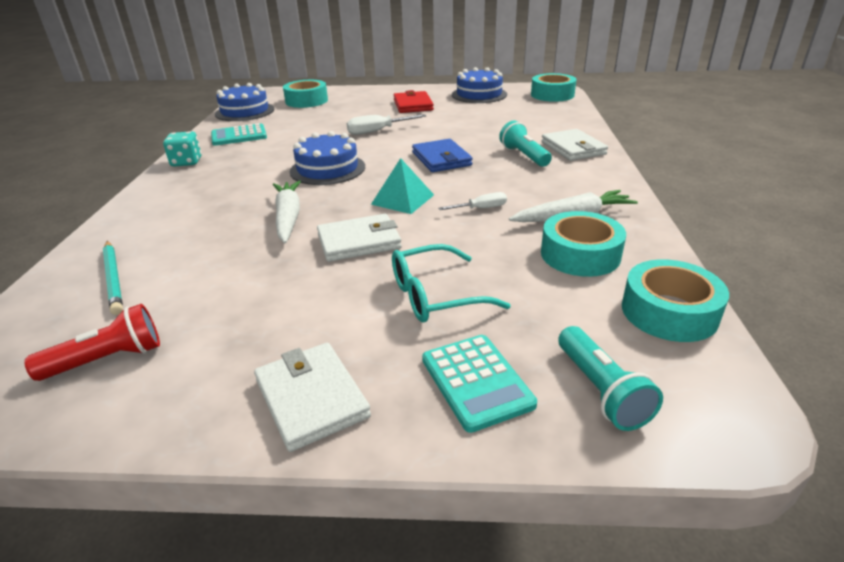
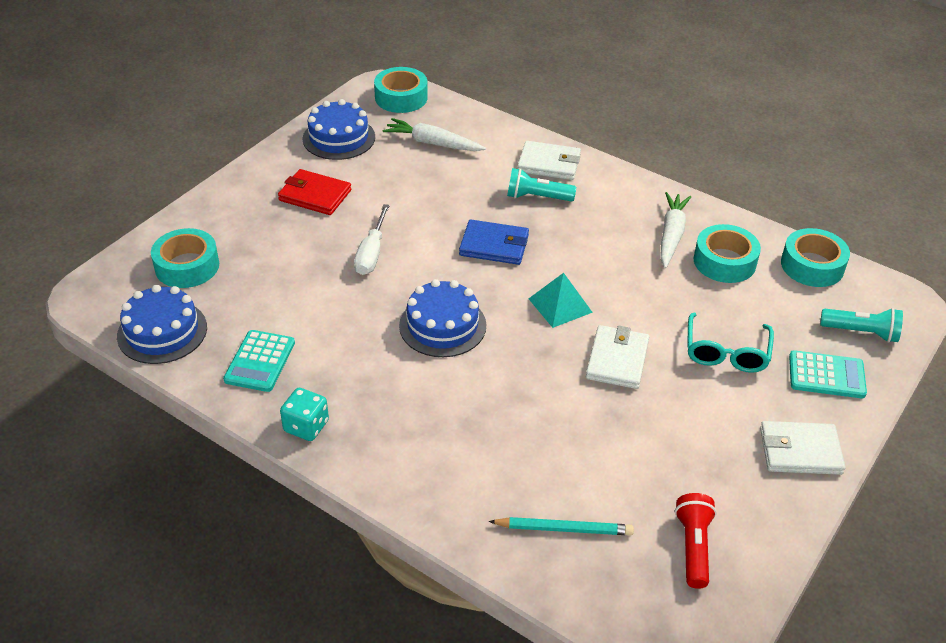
camera: 60 degrees left, 10 degrees up
white carrot [273,181,301,243] -> white carrot moved to [383,118,486,151]
white screwdriver [438,192,507,210] -> none

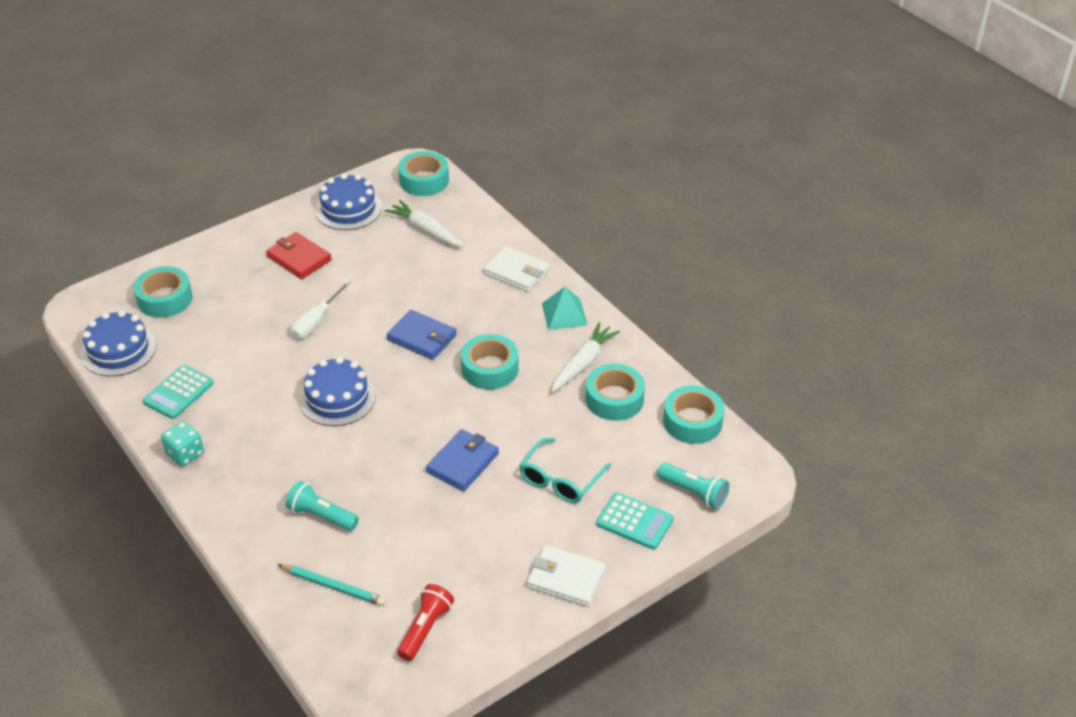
camera: 20 degrees right, 0 degrees up
turquoise flashlight [507,168,576,202] -> turquoise flashlight moved to [286,481,359,531]
turquoise pyramid [529,273,593,328] -> turquoise pyramid moved to [542,287,588,330]
white wallet [586,325,649,389] -> blue wallet [426,429,499,491]
none -> turquoise tape [461,334,519,390]

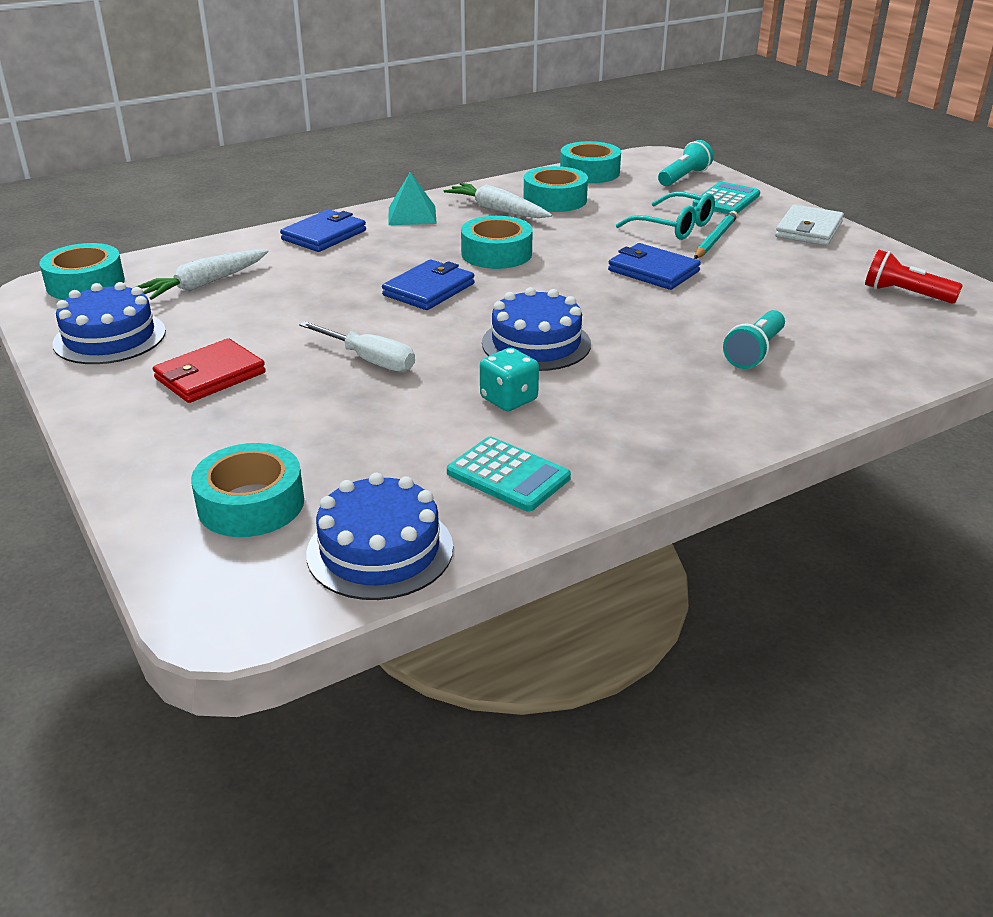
camera: 85 degrees left, 10 degrees down
turquoise dice [161,421,204,467] -> turquoise dice moved to [480,348,539,411]
turquoise pencil [277,564,386,606] -> turquoise pencil moved to [694,211,738,259]
white wallet [483,246,550,292] -> blue wallet [280,209,366,252]

